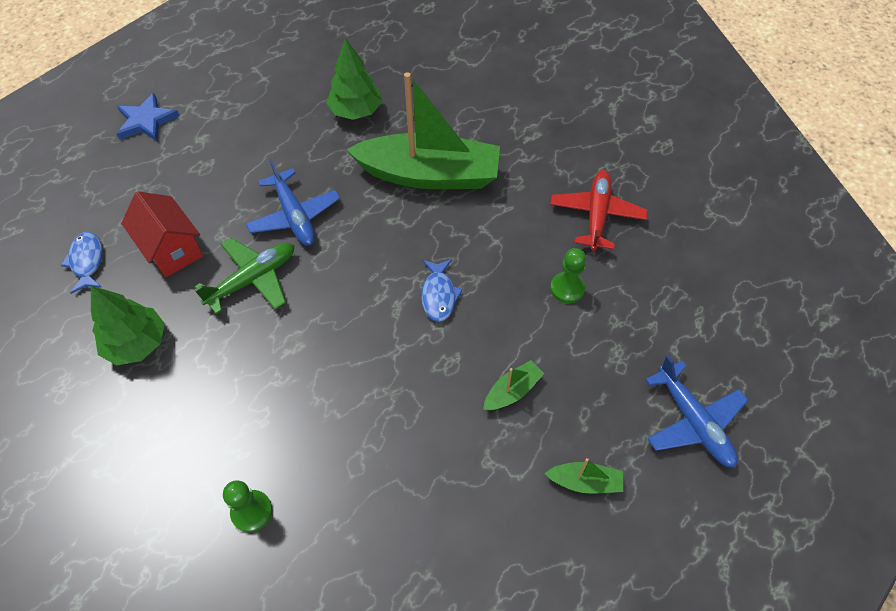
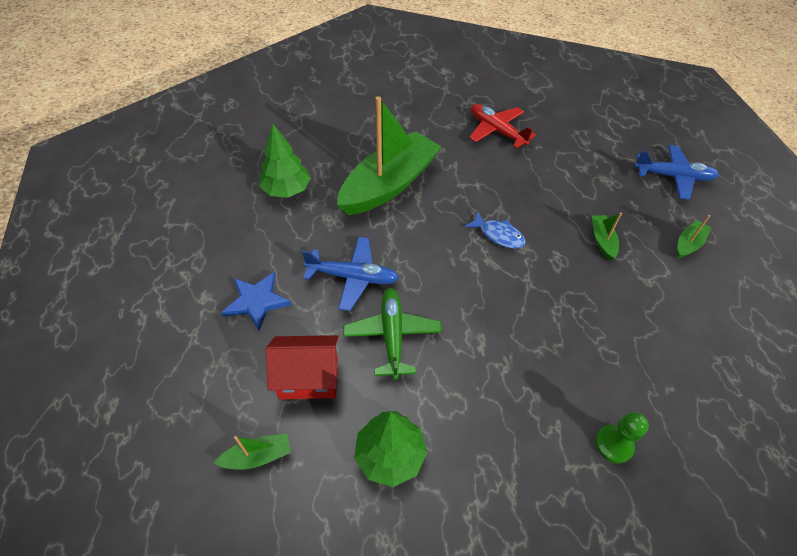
camera: 55 degrees left, 5 degrees down
blue fish [61,232,103,294] -> green boat [214,434,291,470]
blue star [117,93,180,142] -> blue star moved to [221,272,291,331]
green pawn [550,248,586,303] -> none

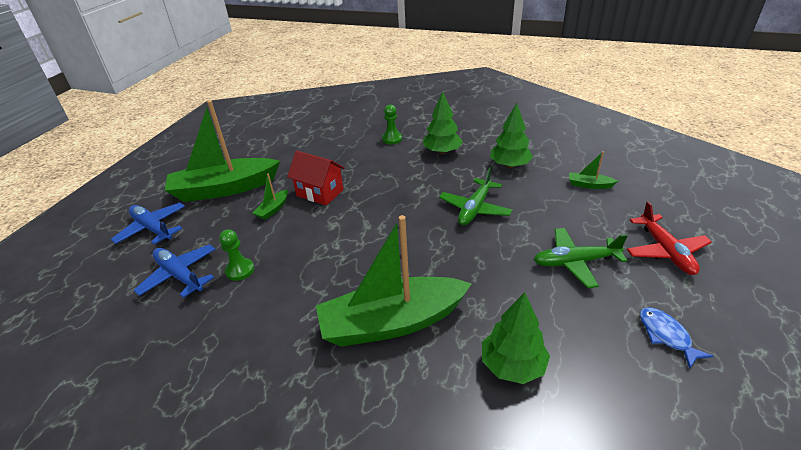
camera: 145 degrees left, 15 degrees down
blue star [221,272,291,331] -> green plane [534,228,628,288]
red house [266,335,339,400] -> red house moved to [287,151,345,205]
blue plane [302,237,399,311] -> blue plane moved to [134,244,215,298]
blue fish [465,211,526,249] -> blue fish moved to [640,307,713,369]
red plane [469,104,536,148] -> red plane moved to [627,201,712,275]
green boat [677,215,711,258] -> green boat [165,100,280,202], size x2.48
none -> green pawn [219,229,254,281]
none -> green tree [423,91,463,154]

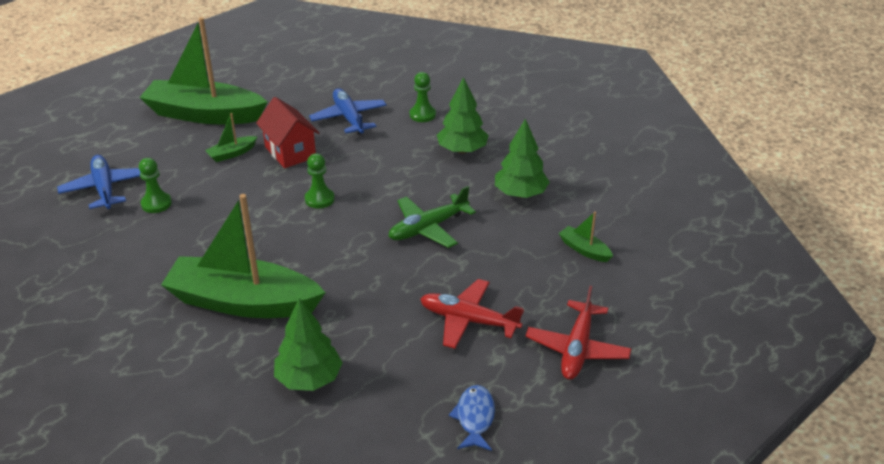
camera: 25 degrees right, 0 degrees up
blue plane [111,202,185,244] -> blue plane moved to [309,88,387,135]
green plane [534,228,628,288] -> red plane [420,279,524,349]
none -> green pawn [305,153,335,208]

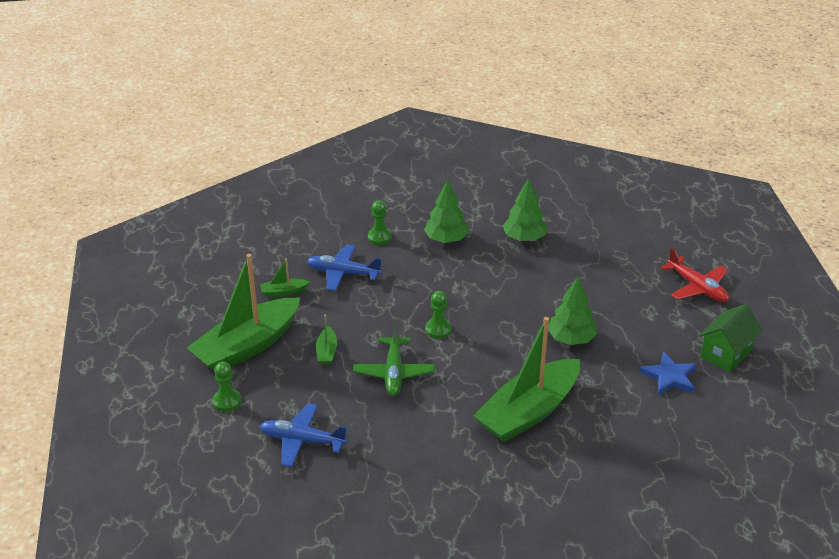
camera: 55 degrees left, 0 degrees up
green pawn [139,158,172,213] -> green pawn moved to [213,362,241,412]
red house [256,97,320,168] -> none
green tree [274,298,343,391] -> green tree moved to [548,277,597,345]
green plane [388,186,476,248] -> green plane moved to [353,323,434,396]
red plane [420,279,524,349] -> none
blue fish [449,385,495,451] -> green house [699,304,762,373]
green boat [559,212,613,262] -> green boat moved to [260,258,310,297]
none -> blue star [639,351,697,395]

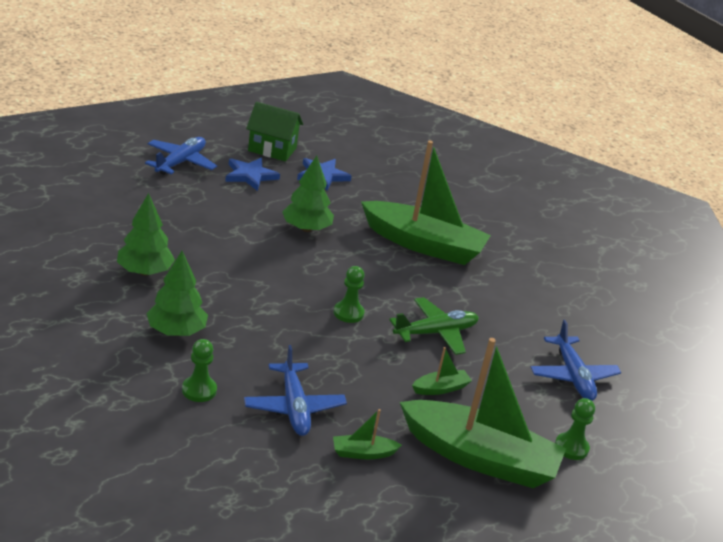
camera: 120 degrees left, 5 degrees down
green boat [260,258,310,297] -> green boat turned 120 degrees clockwise [333,409,402,459]
red plane [661,248,729,302] -> blue plane [145,137,217,175]
none -> blue star [225,158,280,191]

